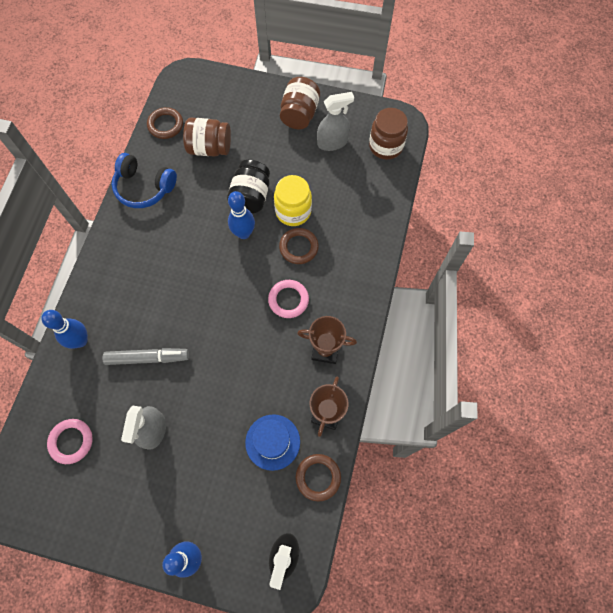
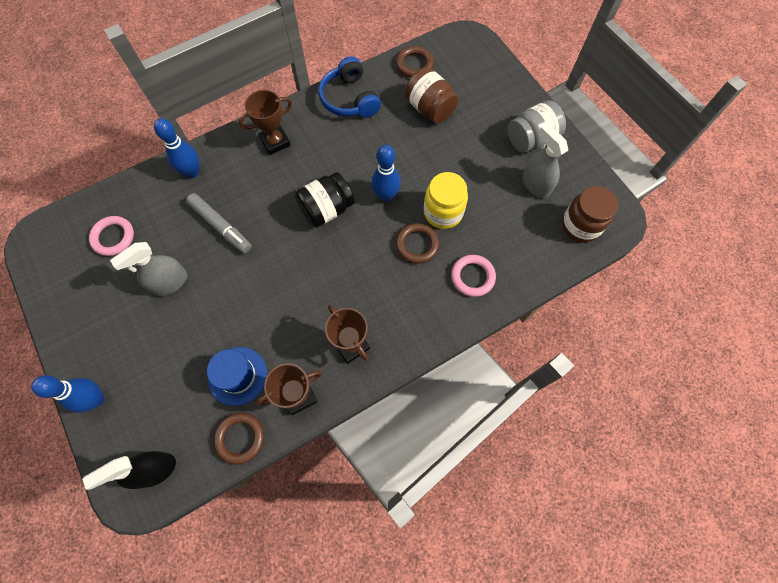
camera: 45 degrees right, 0 degrees up
black jar [227,160,270,213] -> black jar moved to [295,172,354,228]
pink ring [268,280,309,318] -> pink ring moved to [451,255,496,297]
brown jar [280,77,320,129] -> grey jar [508,100,566,153]
grey spray bottle [317,92,354,151] -> grey spray bottle turned 150 degrees counterclockwise [522,124,568,198]
none -> brown trophy [239,90,292,155]

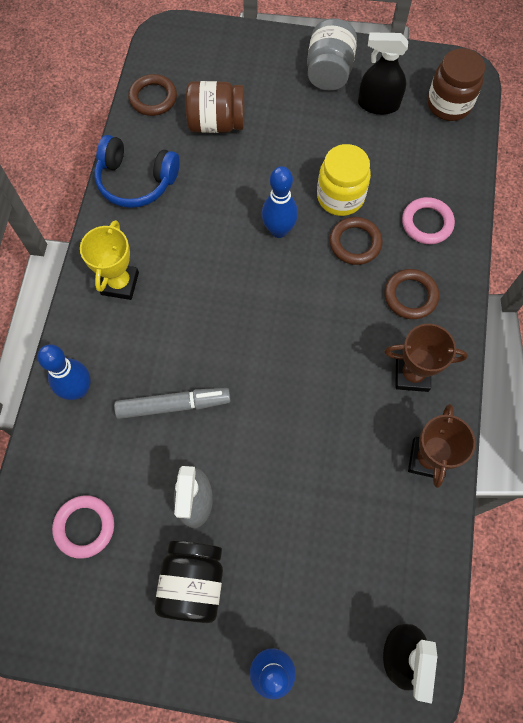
camera: 50 degrees left, 0 degrees up
blue hat [207,347,267,406] -> none
brown ring [214,413,264,465] -> brown ring moved to [384,269,439,319]
brown trophy [239,90,292,155] -> yellow trophy [80,220,139,300]
black jar [295,172,354,228] -> black jar moved to [155,541,223,623]
grey spray bottle [522,124,568,198] -> black spray bottle [358,32,408,115]

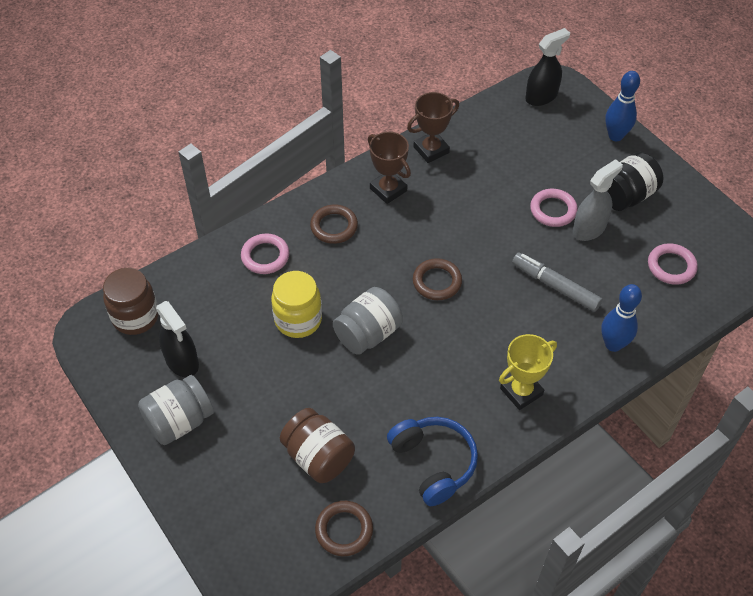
camera: 135 degrees left, 15 degrees down
blue bowling pin [262,166,298,238] -> grey jar [333,287,403,355]
brown ring [329,217,383,265] -> brown ring moved to [413,258,462,300]
none -> pink ring [530,189,578,227]

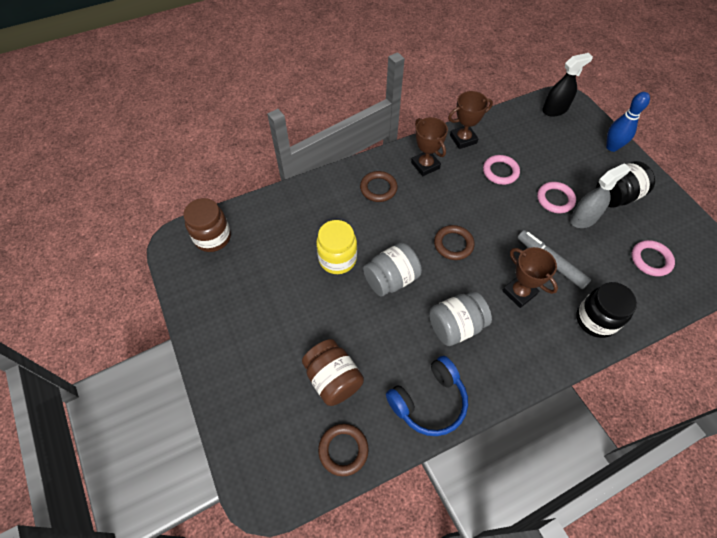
camera: 10 degrees right, 5 degrees up
grey jar [138,375,214,445] -> grey jar moved to [429,291,492,346]
black spray bottle [156,301,199,377] -> none
pink ring [241,234,290,274] -> pink ring moved to [483,155,520,185]
blue headphones [387,417,478,506] -> blue headphones turned 75 degrees clockwise [386,356,468,436]
yellow trophy [499,334,557,410] -> none
blue bowling pin [601,284,642,352] -> black jar [576,282,637,338]
none -> brown trophy [502,247,558,308]

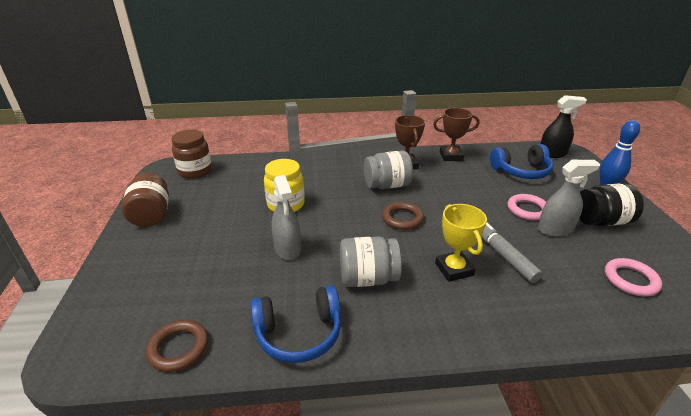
camera: 20 degrees right, 25 degrees down
brown jar [302,339,364,406] -> brown jar moved to [121,173,169,227]
brown ring [360,171,398,202] -> none
grey jar [363,243,422,296] -> grey jar moved to [364,151,413,189]
pink ring [483,155,520,185] -> none
brown trophy [502,247,558,308] -> yellow trophy [435,204,487,282]
black jar [576,282,637,338] -> none
none -> grey spray bottle [272,175,301,260]
none -> blue headphones [490,144,554,179]

